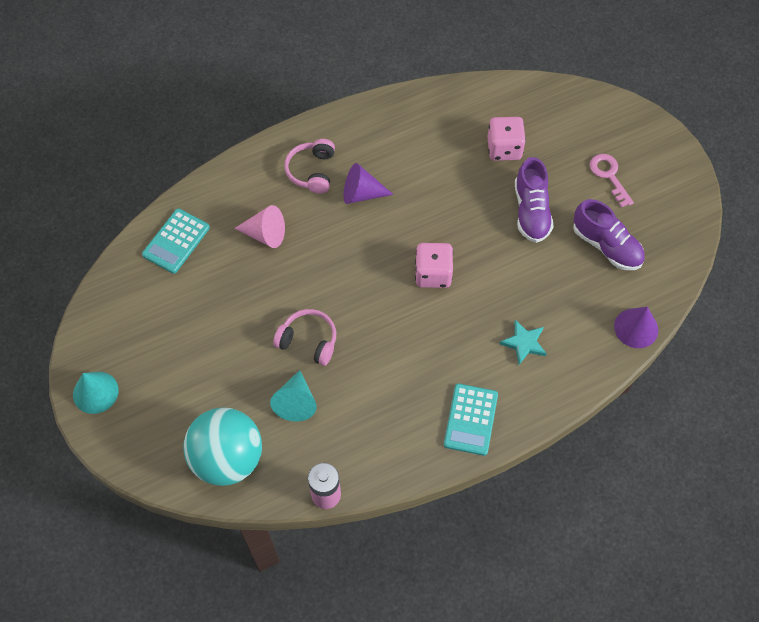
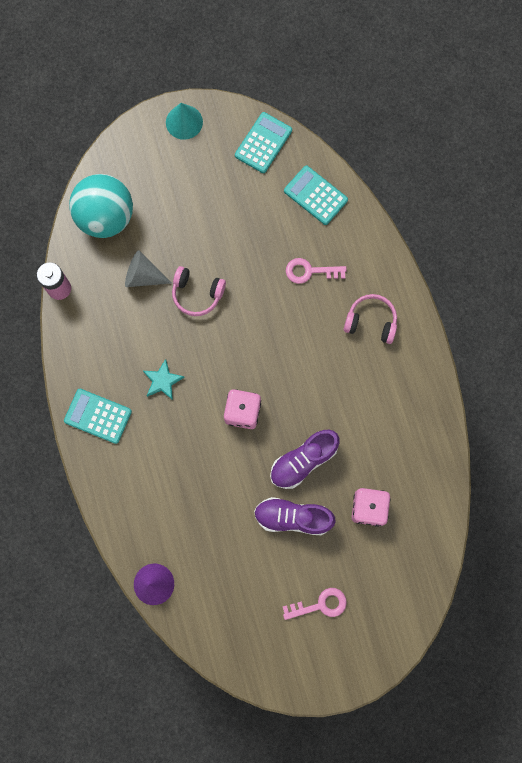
camera: 100 degrees right, 15 degrees up
pink cone [234,205,285,248] -> pink key [286,258,347,284]
turquoise cone [270,370,317,422] -> grey cone [125,250,171,287]
pink headphones [273,309,336,366] -> pink headphones turned 75 degrees clockwise [172,266,226,316]
purple cone [343,163,394,204] -> none
turquoise star [500,320,547,365] -> turquoise star moved to [143,359,185,400]
purple shoe [573,199,644,270] -> purple shoe moved to [270,430,339,489]
none -> turquoise calculator [235,112,292,173]

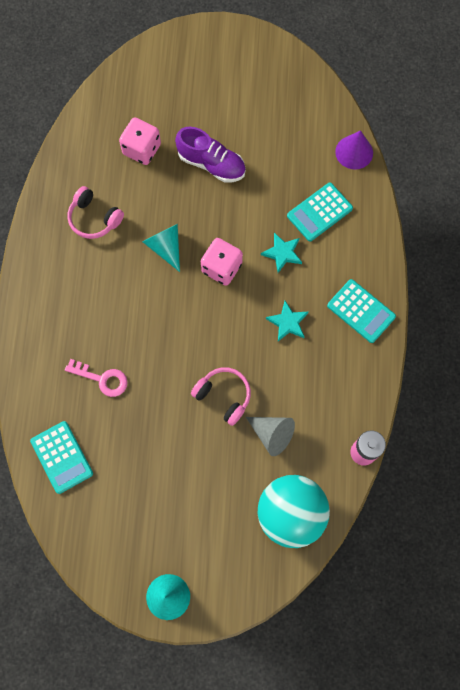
camera: 160 degrees left, 5 degrees down
turquoise calculator [235,112,292,173] -> turquoise calculator moved to [287,183,353,241]
purple shoe [270,430,339,489] -> none
pink key [283,588,347,620] -> none
pink headphones [344,294,397,344] -> pink headphones moved to [67,186,124,239]
none -> turquoise cone [143,224,180,272]
none -> turquoise star [261,233,302,273]

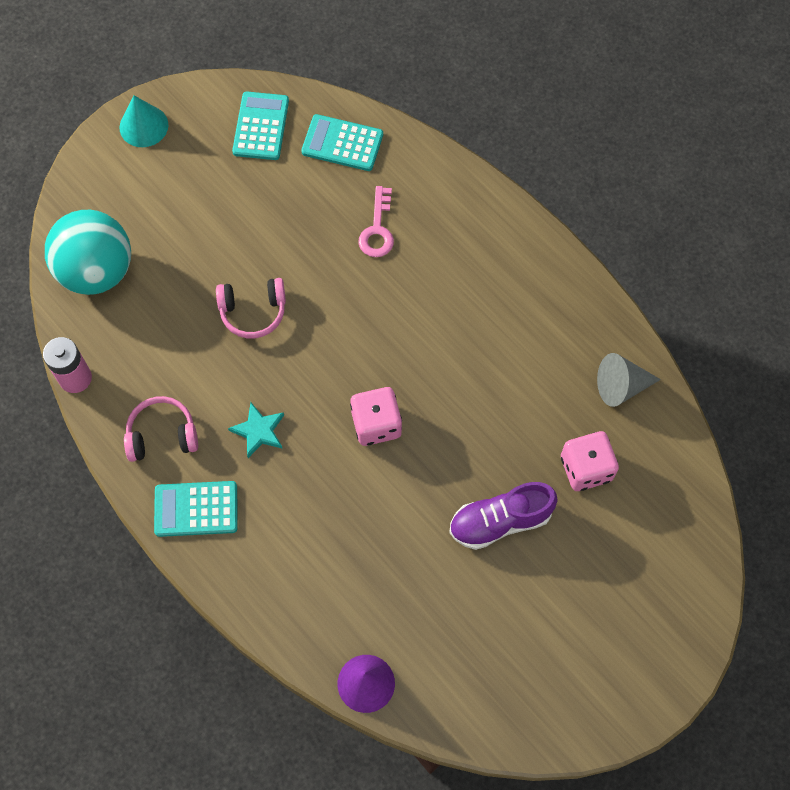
camera: 135 degrees right, 5 degrees down
pink key [65,359,128,397] -> pink key turned 60 degrees counterclockwise [358,186,394,257]
pink headphones [67,186,124,239] -> pink headphones moved to [124,396,198,462]
turquoise cone [143,224,180,272] -> none
grey cone [246,417,295,456] -> grey cone moved to [597,353,661,407]
turquoise star [261,233,302,273] -> none
turquoise calculator [287,183,353,241] -> turquoise calculator moved to [232,92,289,160]

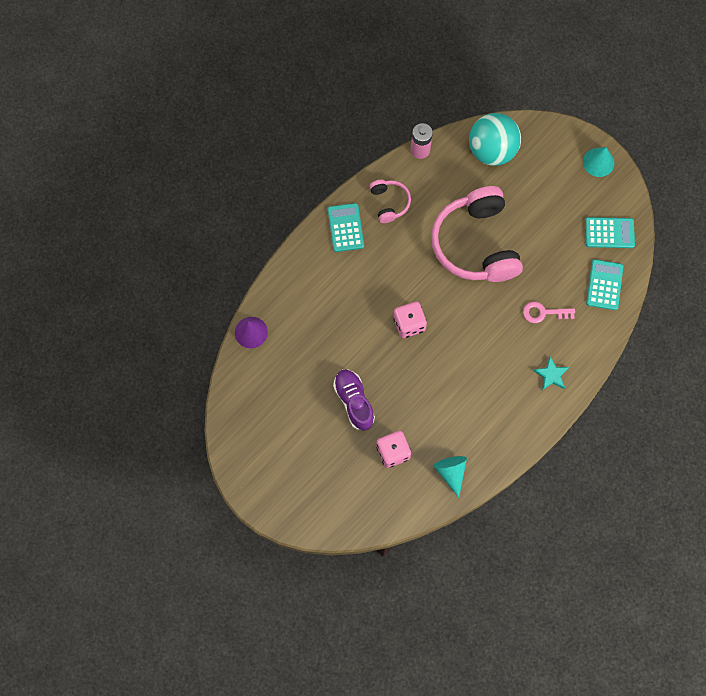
camera: 85 degrees right, 5 degrees up
pink headphones [216,278,286,338] -> pink headphones [431,186,523,282], size x2.15
turquoise star [228,402,284,458] -> turquoise star moved to [533,357,569,390]
grey cone [597,353,661,407] -> turquoise cone [433,456,467,498]

